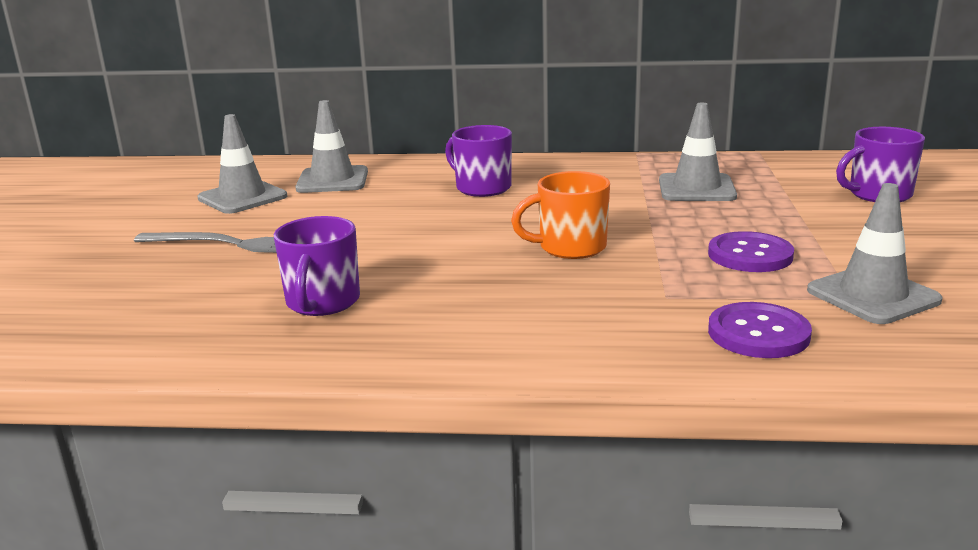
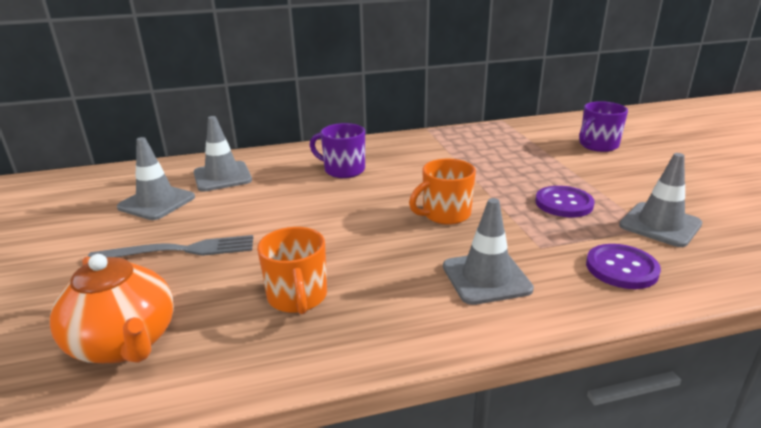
camera: 20 degrees left, 5 degrees up
purple mug [274,216,360,316] -> orange mug [257,227,327,315]
grey traffic cone [659,103,737,201] -> grey traffic cone moved to [443,198,534,305]
none -> orange teapot [49,254,174,363]

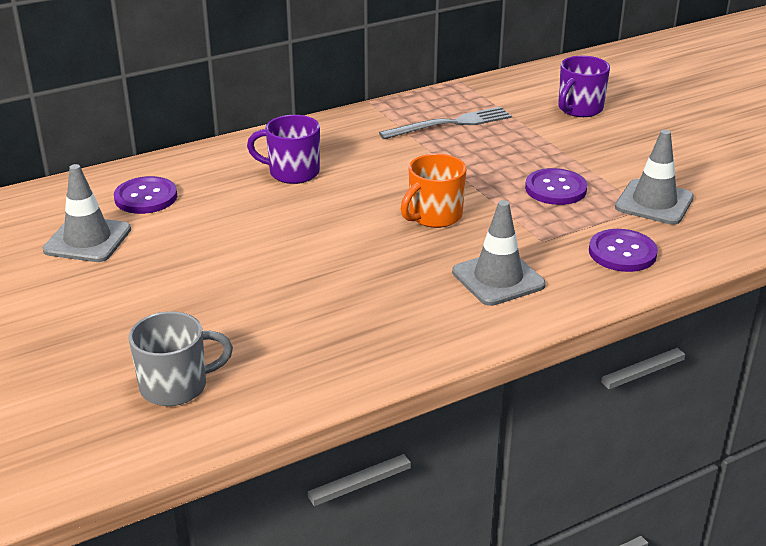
camera: 15 degrees left, 5 degrees up
orange teapot [49,254,174,363] -> grey mug [129,311,233,406]
grey fork [88,235,253,257] -> grey fork moved to [379,107,512,139]
grey traffic cone [193,116,252,192] -> purple button [114,176,177,214]
orange mug [257,227,327,315] -> none

